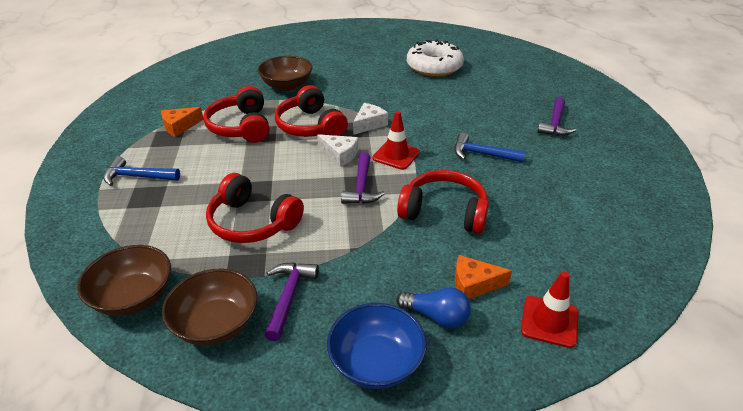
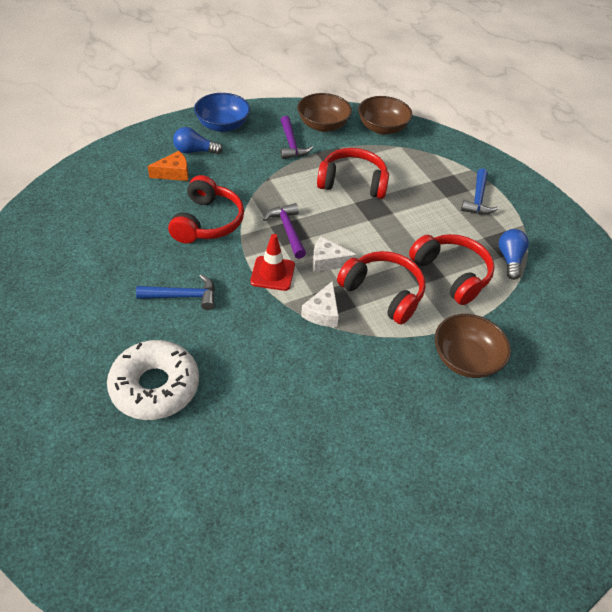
camera: 155 degrees right, 10 degrees up
blue hammer [104,156,180,186] -> blue hammer turned 120 degrees clockwise [461,168,499,215]
orange cheese [161,107,203,137] -> blue light bulb [499,229,529,280]
red headphones [397,170,489,234] -> red headphones turned 75 degrees counterclockwise [168,175,244,243]
white donut [407,39,464,77] -> white donut moved to [107,340,199,420]
red traffic cone [521,271,579,348] -> none
purple hammer [537,97,577,136] -> none

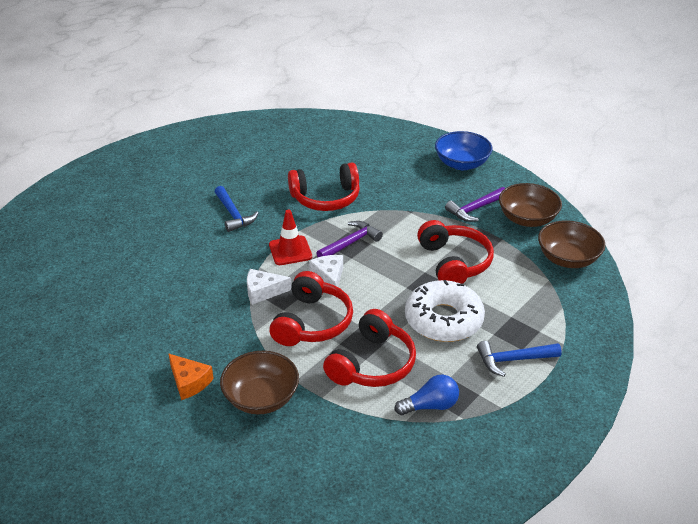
camera: 70 degrees right, 10 degrees down
white donut [107,340,199,420] -> white donut moved to [405,280,485,342]
orange cheese [147,151,188,181] -> orange cheese moved to [168,353,214,400]
blue light bulb [173,127,223,154] -> none

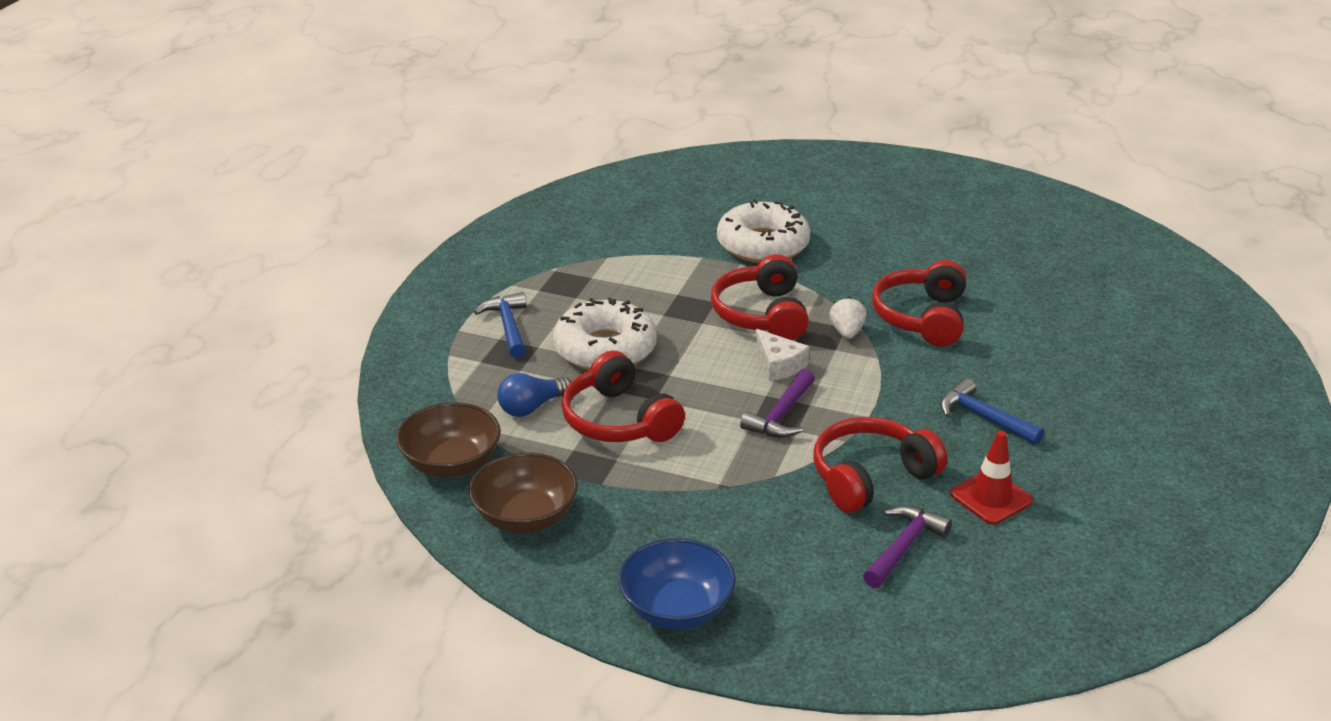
camera: 160 degrees right, 5 degrees down
orange cheese [168,353,214,400] -> none
brown bowl [220,351,299,414] -> white donut [717,199,811,263]
white cheese [247,269,292,305] -> white strawberry [829,297,867,339]
red traffic cone [269,209,312,265] -> red traffic cone moved to [950,431,1033,525]
red headphones [323,309,416,387] -> red headphones moved to [872,260,966,347]
blue light bulb [395,375,459,415] -> blue light bulb moved to [497,373,571,417]
purple hammer [445,187,505,222] -> purple hammer moved to [863,505,952,588]
blue hammer [477,341,562,377] -> blue hammer turned 75 degrees counterclockwise [474,292,527,358]

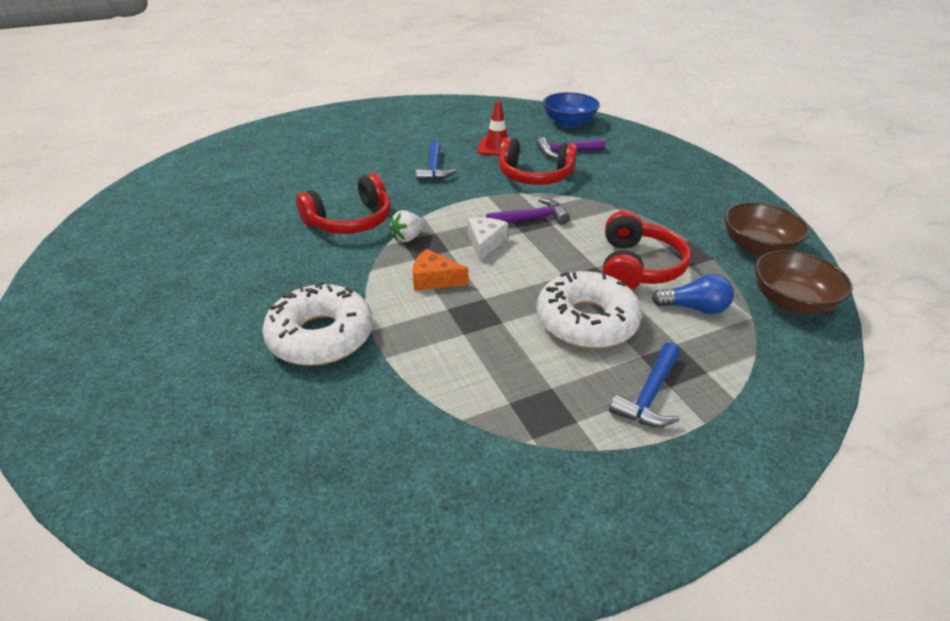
camera: 135 degrees left, 5 degrees up
blue bowl [618,538,736,629] -> blue bowl moved to [543,92,600,128]
red headphones [711,254,809,340] -> orange cheese [413,249,469,291]

